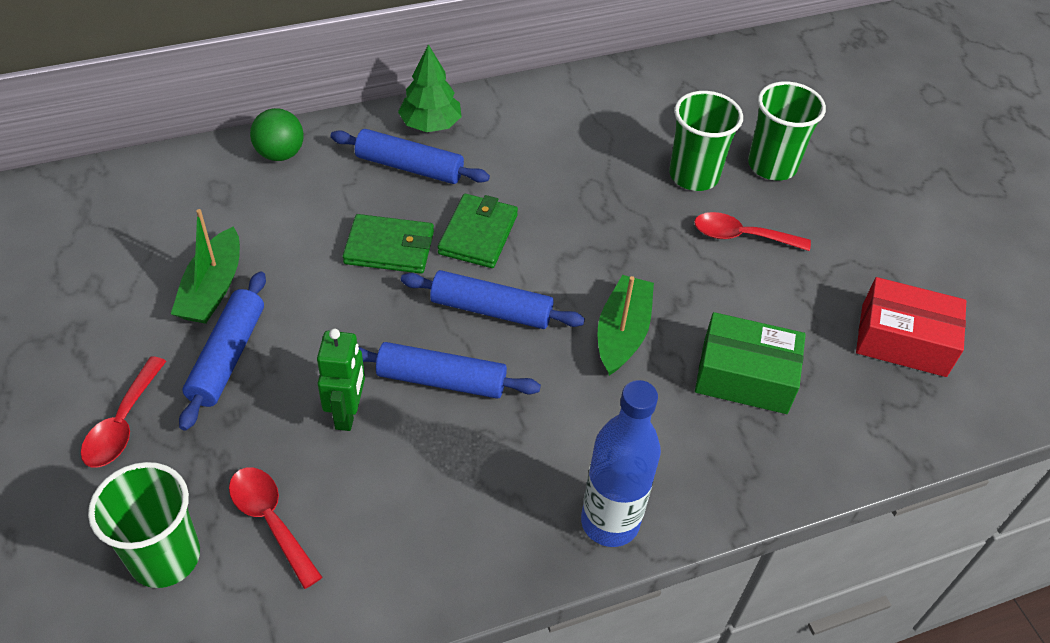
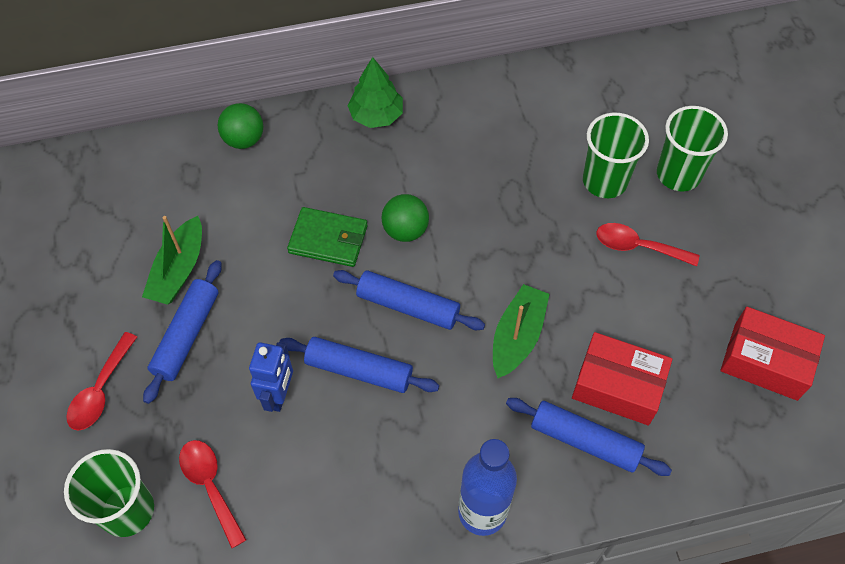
camera: 10 degrees right, 10 degrees up
green robot [317,329,365,431] -> blue robot [249,342,293,412]
blue rolling pin [331,129,490,184] -> blue rolling pin moved to [506,398,672,476]
green wallet [438,194,518,268] -> green ball [381,194,429,242]
green box [695,312,806,414] -> red box [572,332,672,425]

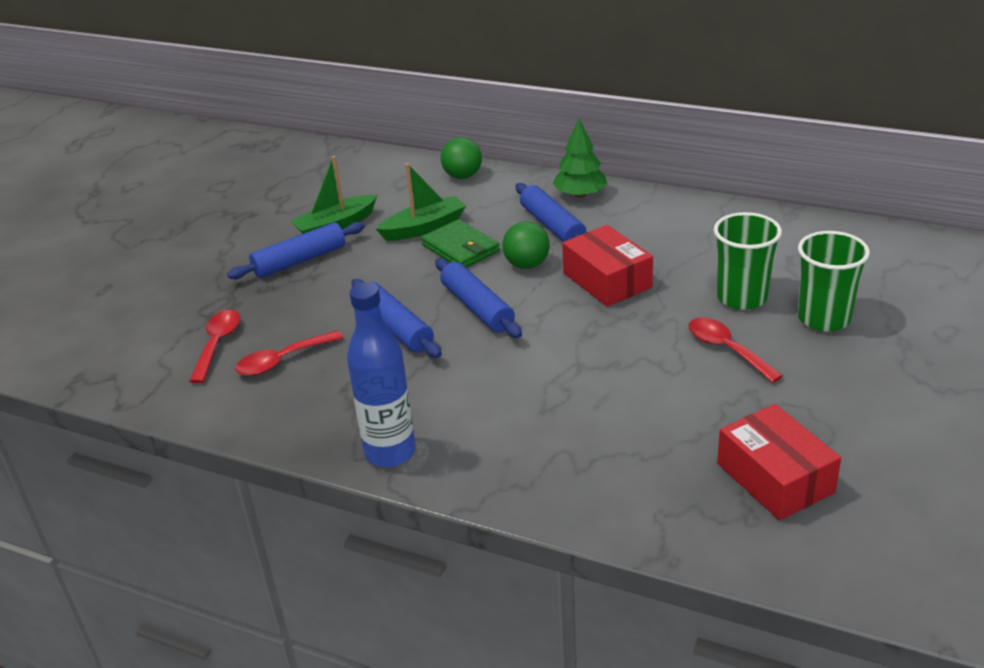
camera: 40 degrees right, 25 degrees down
green cup [64,449,154,537] -> none
red spoon [66,332,137,430] -> red spoon moved to [235,330,343,376]
blue robot [249,342,293,412] -> none
green boat [493,284,550,378] -> green boat moved to [376,163,466,241]
blue rolling pin [506,398,672,476] -> blue rolling pin moved to [516,183,587,242]
red box [572,332,672,425] -> red box moved to [562,225,653,307]

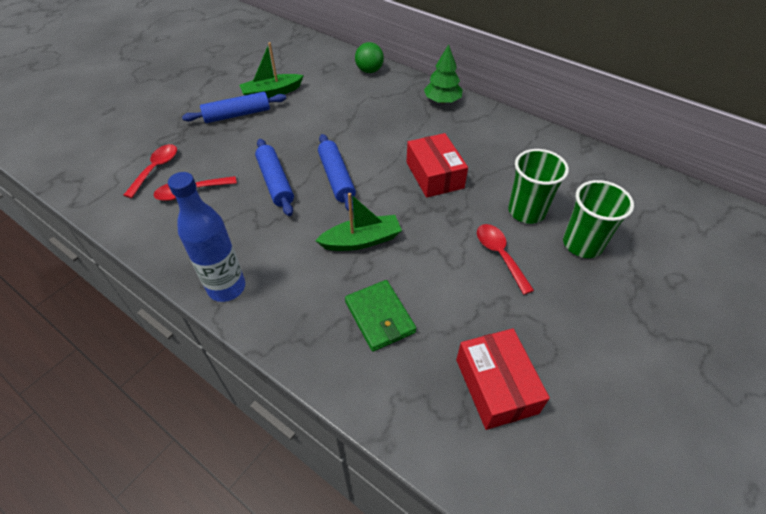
camera: 10 degrees right, 15 degrees up
green boat [376,163,466,241] -> green boat moved to [315,193,402,251]
green wallet [421,219,500,268] -> green wallet moved to [345,280,416,352]
green ball [502,221,550,269] -> none
blue rolling pin [516,183,587,242] -> none

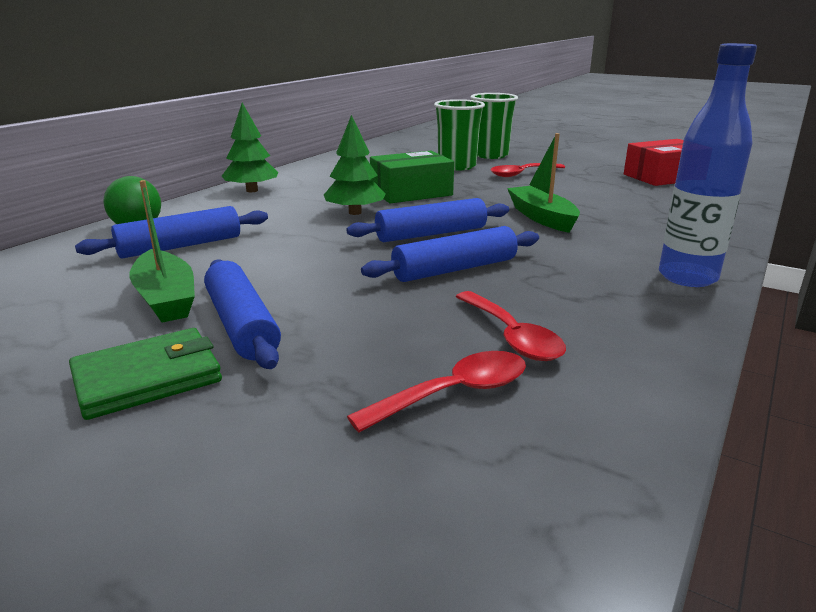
camera: 95 degrees left, 25 degrees down
red spoon [123,144,177,198] -> red spoon turned 135 degrees clockwise [347,351,526,432]
green wallet [345,280,416,352] -> green wallet moved to [69,328,222,420]
red box [407,133,468,198] -> green box [370,151,454,203]
none -> blue rolling pin [75,206,268,259]
none -> green tree [324,115,385,215]

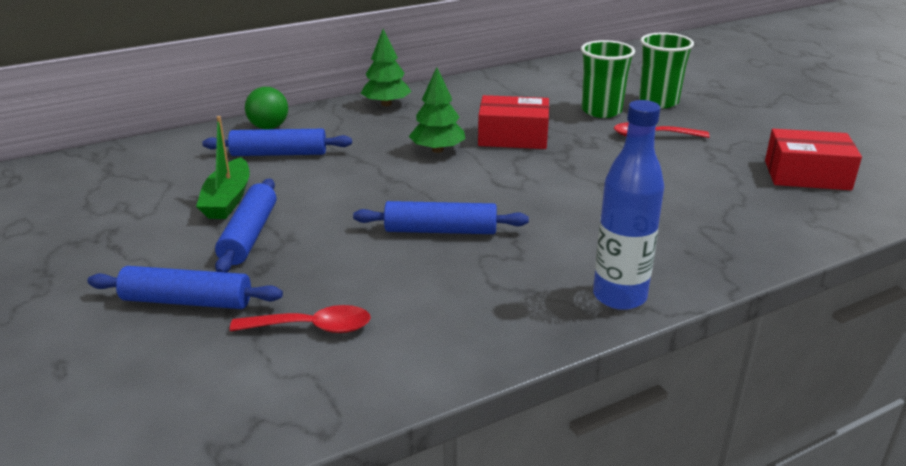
camera: 30 degrees right, 5 degrees up
green wallet [69,328,222,420] -> none
blue rolling pin [346,198,509,242] -> blue rolling pin moved to [87,266,283,309]
green box [370,151,454,203] -> red box [478,95,549,149]
red spoon [456,291,566,361] -> none
green boat [507,133,580,233] -> none

